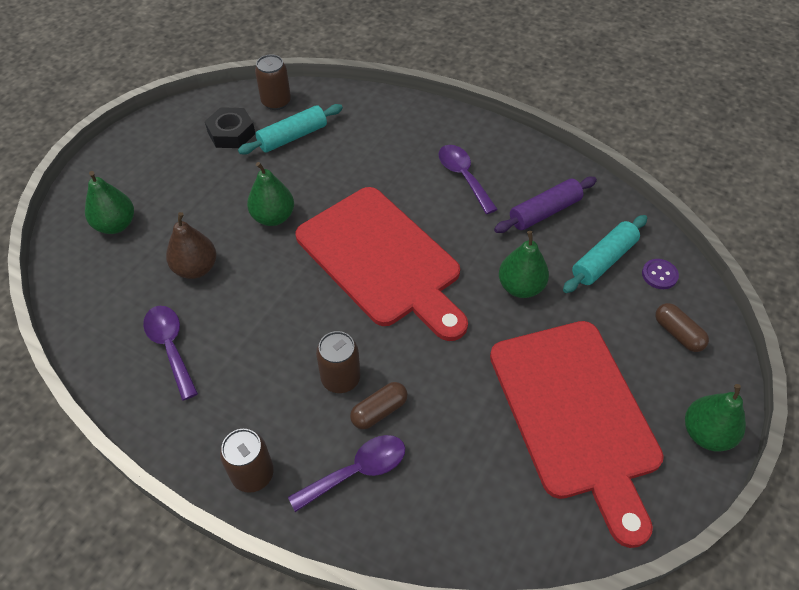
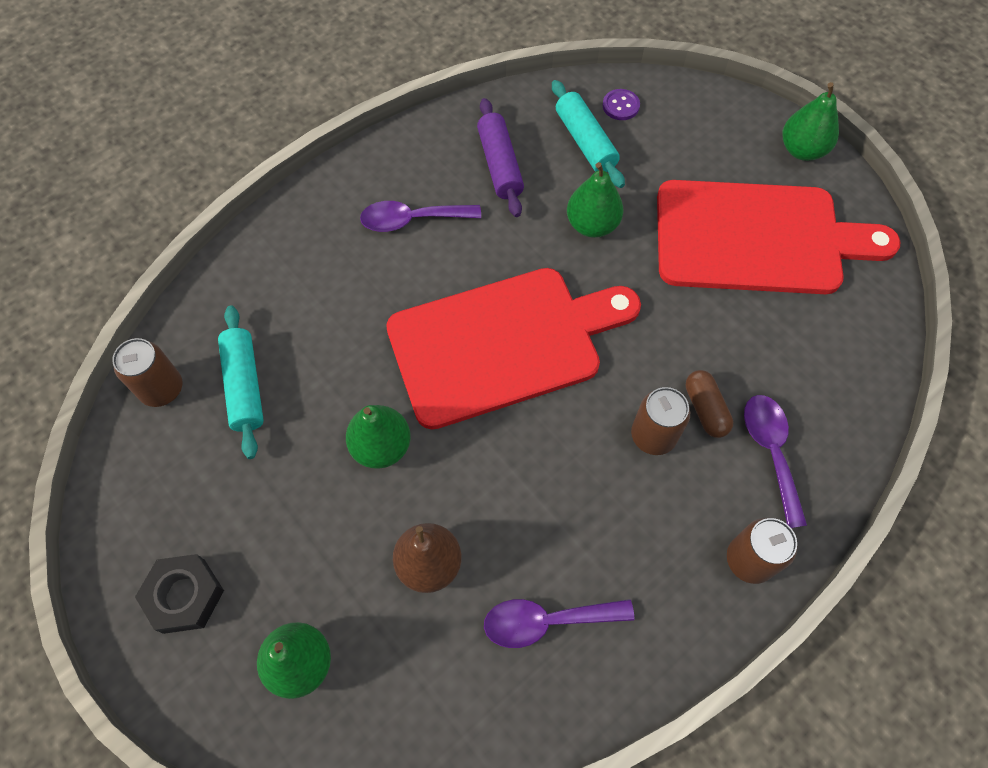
camera: 70 degrees left, 10 degrees up
black nut [205,107,255,148] -> black nut moved to [135,554,224,634]
brown capsule [655,303,709,352] -> none

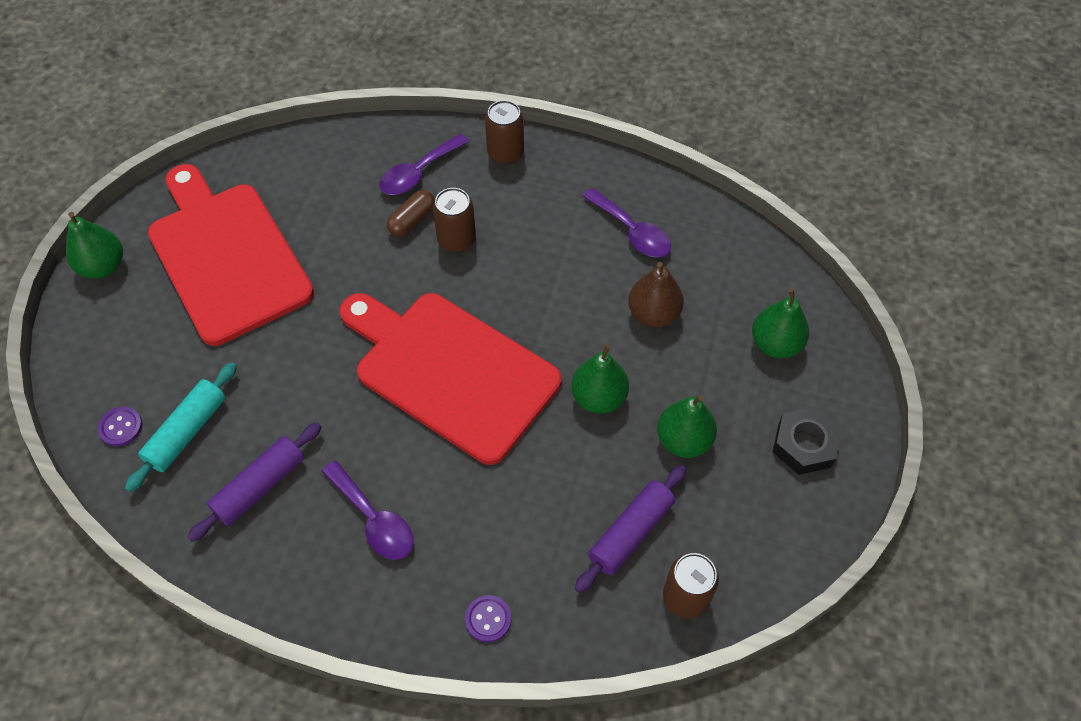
camera: 125 degrees left, 5 degrees down
turquoise rolling pin [218,305,264,459] -> purple rolling pin [575,465,686,593]
green pear [567,162,623,238] -> green pear moved to [657,395,717,458]
none -> purple button [465,595,512,643]

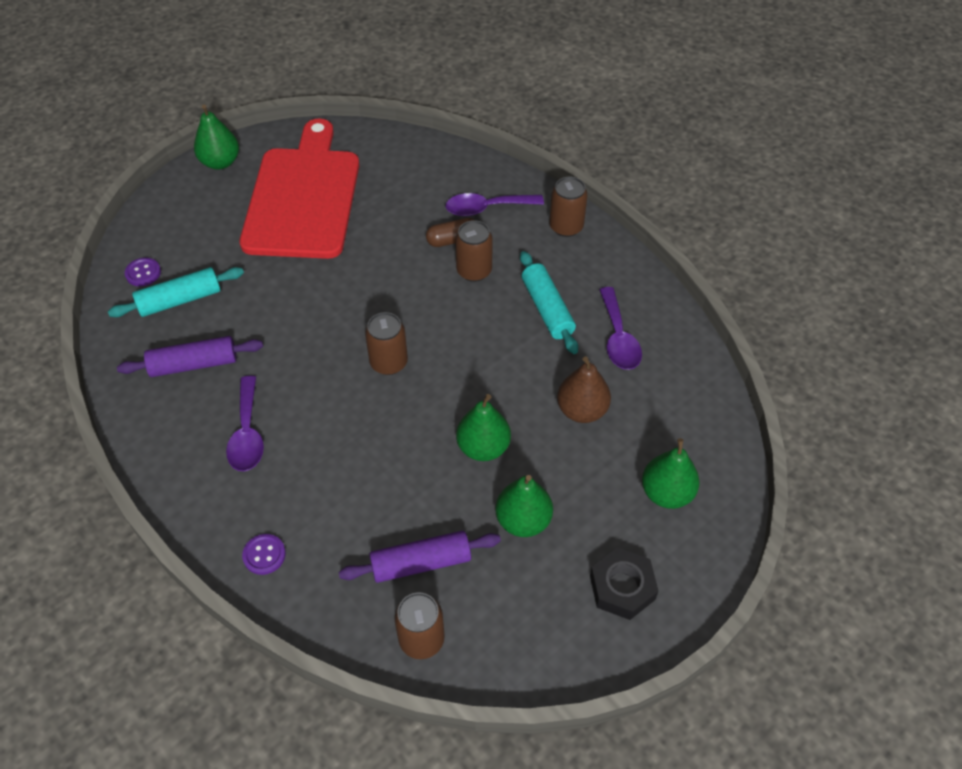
camera: 35 degrees right, 5 degrees down
red cutting board [339,293,562,465] -> brown can [365,312,408,375]
none -> turquoise rolling pin [520,251,578,354]

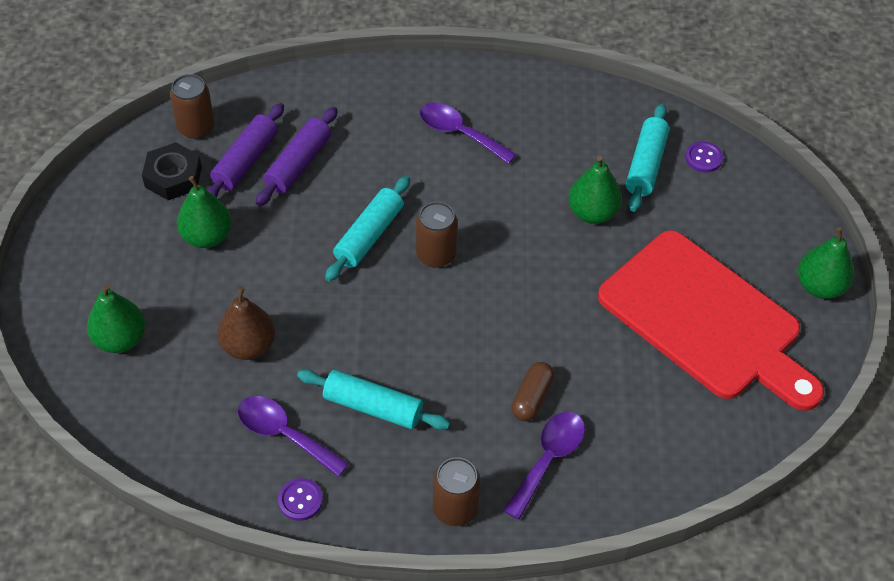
camera: 130 degrees right, 0 degrees up
purple rolling pin [117,336,263,377] -> purple rolling pin moved to [256,107,338,207]
purple button [242,534,286,575] -> purple button moved to [278,478,323,521]
brown can [455,220,493,282] -> none
green pear [456,394,511,461] -> green pear moved to [568,156,622,224]
black nut [590,547,659,620] -> black nut moved to [142,142,202,200]
none -> turquoise rolling pin [325,176,410,282]

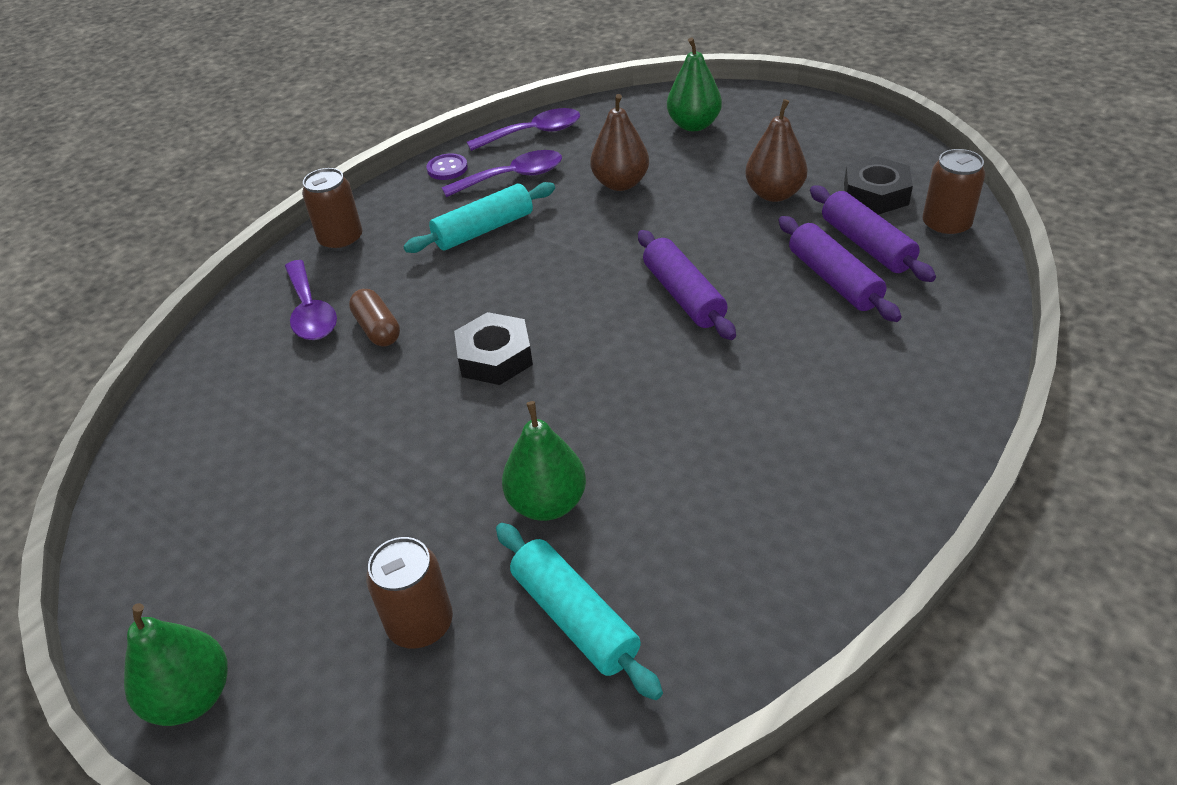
camera: 130 degrees right, 10 degrees down
green pear [177,176,232,248] -> brown pear [745,99,808,202]
turquoise rolling pin [325,176,410,282] -> purple rolling pin [638,230,736,340]
brown can [416,202,458,268] -> brown can moved to [366,537,453,649]
purple spoon [420,103,517,164] -> purple spoon moved to [467,108,580,151]
red cutting board [598,230,824,411] -> none
purple button [685,141,723,173] -> none
none -> black nut [454,312,533,385]

